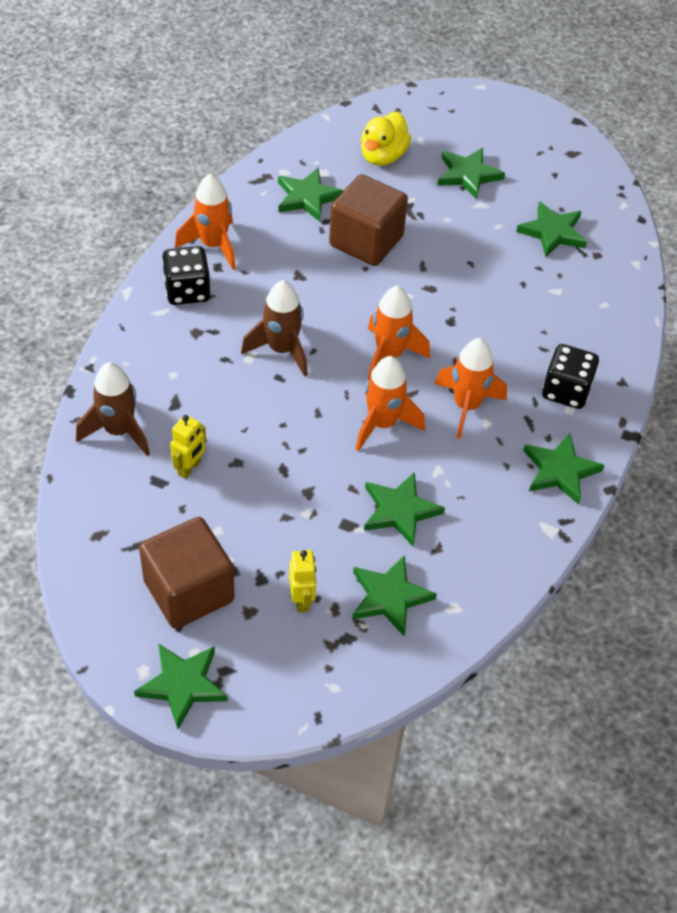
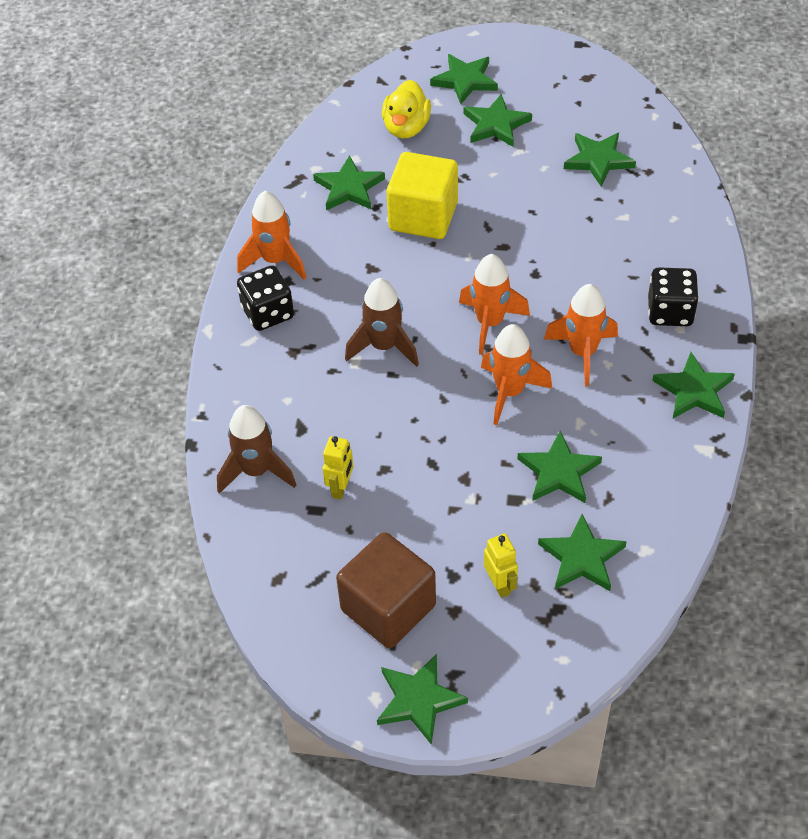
camera: 10 degrees left, 0 degrees up
brown cube [329,174,408,266] -> yellow cube [387,152,458,239]
none -> green star [430,54,498,104]

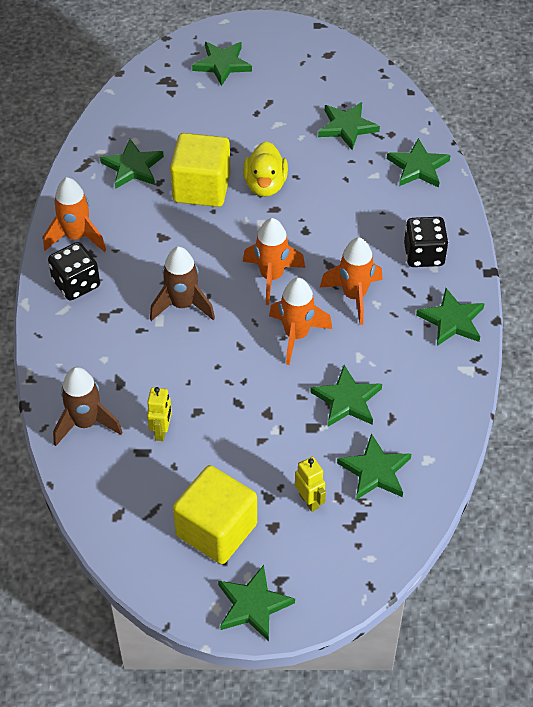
camera: 10 degrees left, 0 degrees up
brown cube [336,532,436,648] -> yellow cube [173,465,257,564]
yellow duck [382,80,431,138] -> yellow duck moved to [243,141,288,197]
green star [463,94,532,147] -> green star moved to [387,138,451,188]

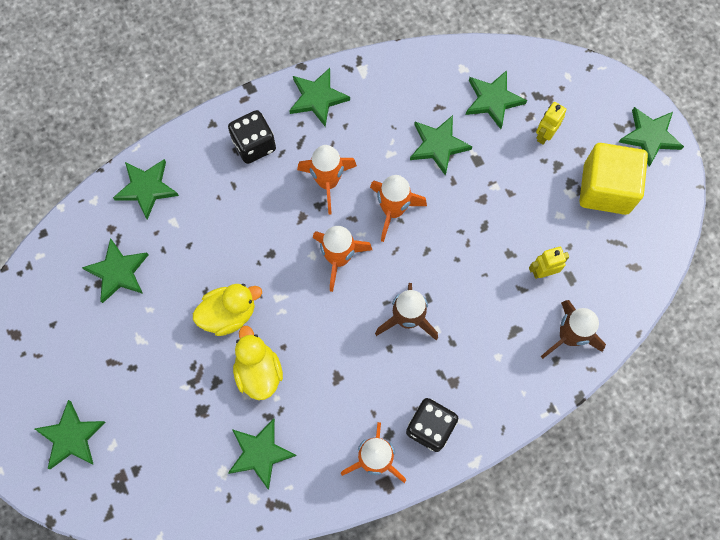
camera: 115 degrees left, 20 degrees up
yellow cube [170,133,231,207] -> yellow duck [233,326,283,400]

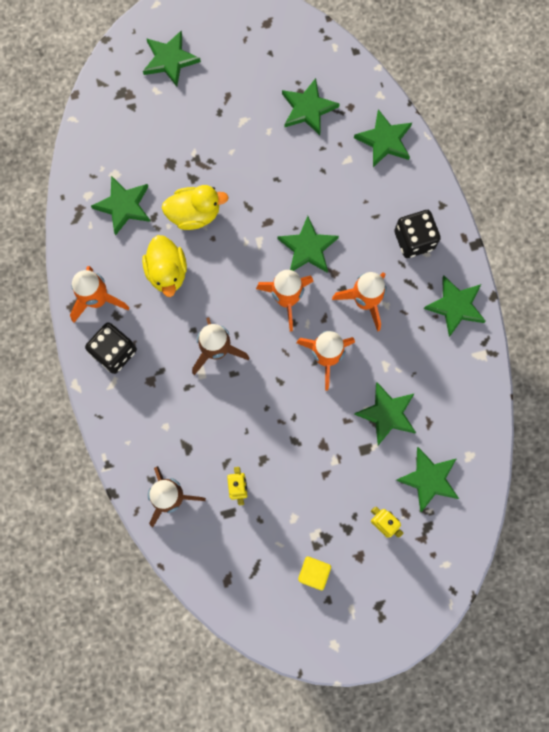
camera: 100 degrees right, 5 degrees up
yellow duck [193,284,262,336] -> yellow duck moved to [142,235,187,297]
yellow cube [579,143,648,215] -> yellow cube [298,556,331,590], size x0.49
green star [619,107,684,166] -> green star moved to [278,216,339,273]

